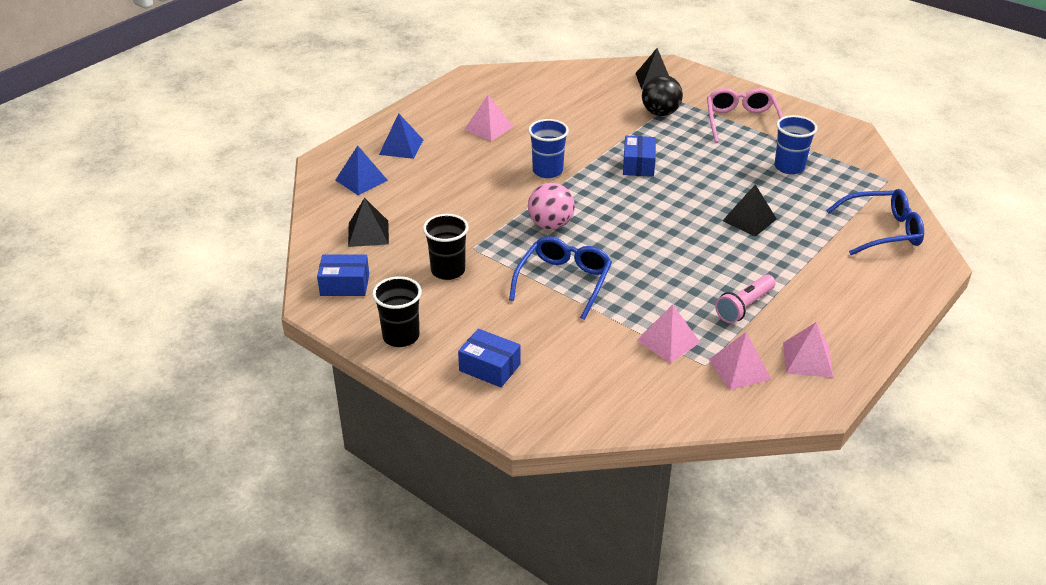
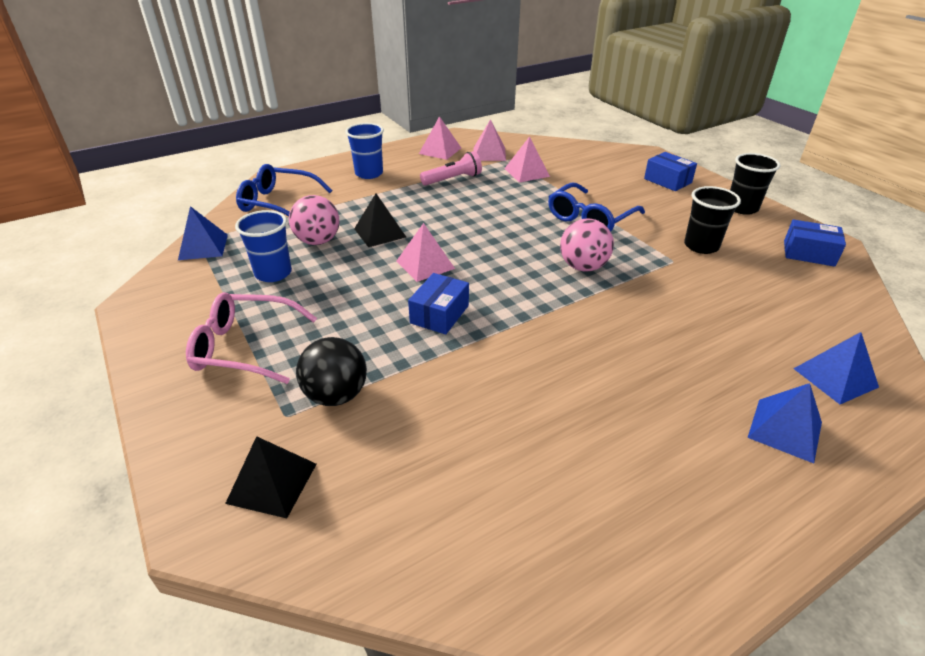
camera: 160 degrees left, 0 degrees up
black pyramid [348,198,389,247] -> none
pink pyramid [464,95,513,141] -> pink pyramid moved to [397,223,455,282]
blue cup [528,119,569,178] -> blue cup moved to [345,123,384,179]
pink glasses [707,88,783,143] -> pink glasses turned 75 degrees clockwise [186,292,317,384]
none -> blue pyramid [178,206,228,260]
none -> pink ball [289,195,339,245]

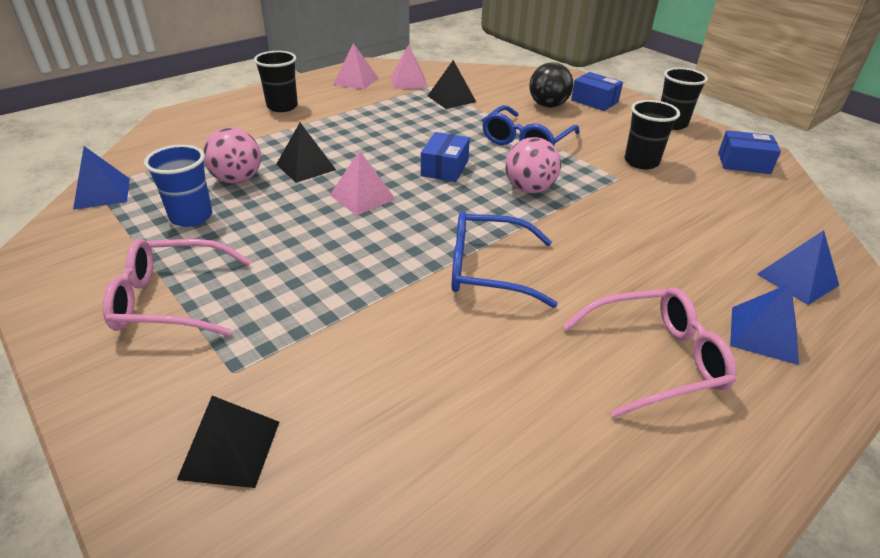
camera: 10 degrees left, 0 degrees up
blue glasses [236,164,332,216] -> blue glasses moved to [452,211,558,308]
black ball [296,337,367,406] -> black ball moved to [529,62,573,108]
blue cup [345,123,384,179] -> black cup [254,51,298,112]
blue box [408,273,469,334] -> blue box moved to [421,132,470,182]
pink flashlight [420,151,482,186] -> none
pink pyramid [504,136,550,183] -> black pyramid [428,60,476,109]
none -> pink glasses [563,288,736,418]

